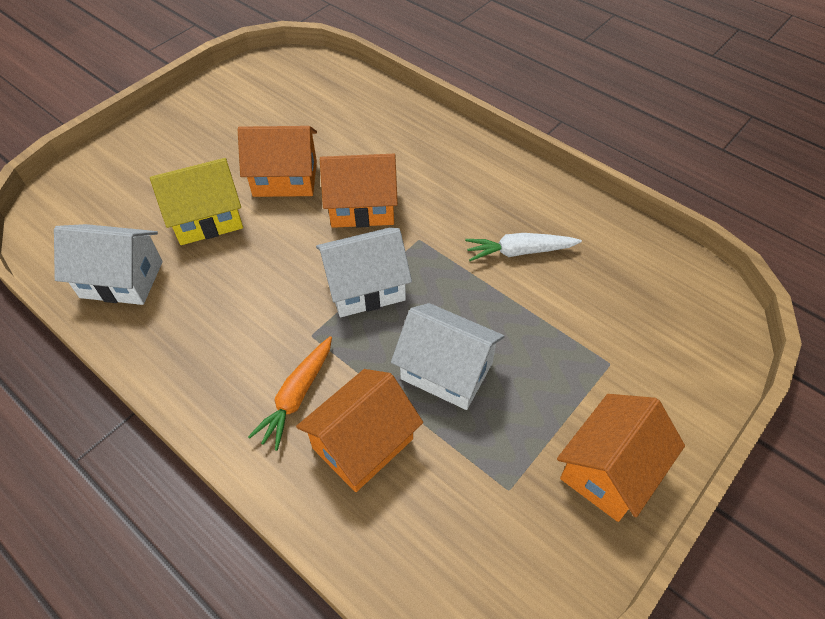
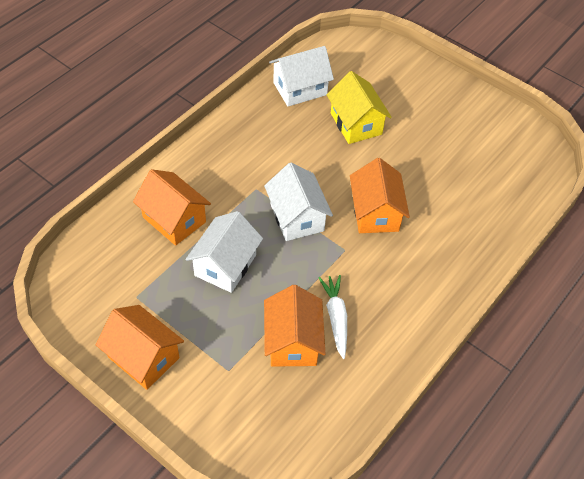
camera: 85 degrees right, 0 degrees up
white house [54,224,163,305] -> white house turned 60 degrees clockwise [269,46,334,106]
orange house [238,126,317,197] -> orange house moved to [264,285,325,367]
orange carrot [248,336,332,451] -> none

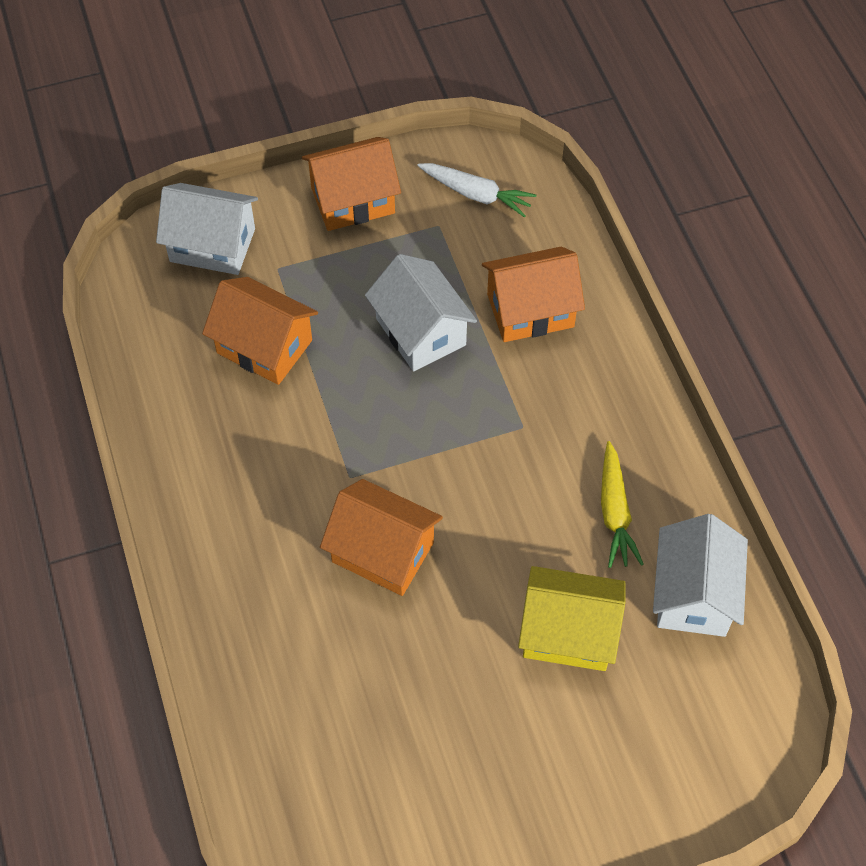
camera: 125 degrees right, 5 degrees up
white house [264,163,333,241] -> white house moved to [156,183,258,275]
white carrot [319,275,347,359] -> white carrot moved to [417,163,536,218]
none -> yellow carrot [601,441,644,568]

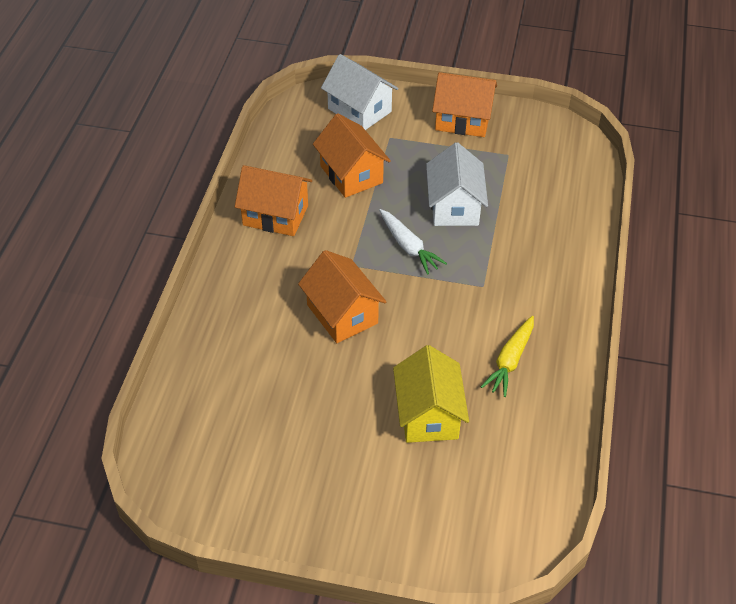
camera: 30 degrees right, 10 degrees down
white carrot [417,163,536,218] -> white carrot moved to [379,209,447,274]
orange house [482,247,585,342] -> orange house moved to [235,165,312,236]
yellow house [518,566,625,671] -> yellow house turned 45 degrees clockwise [393,345,469,443]
white house [653,514,748,637] -> none

